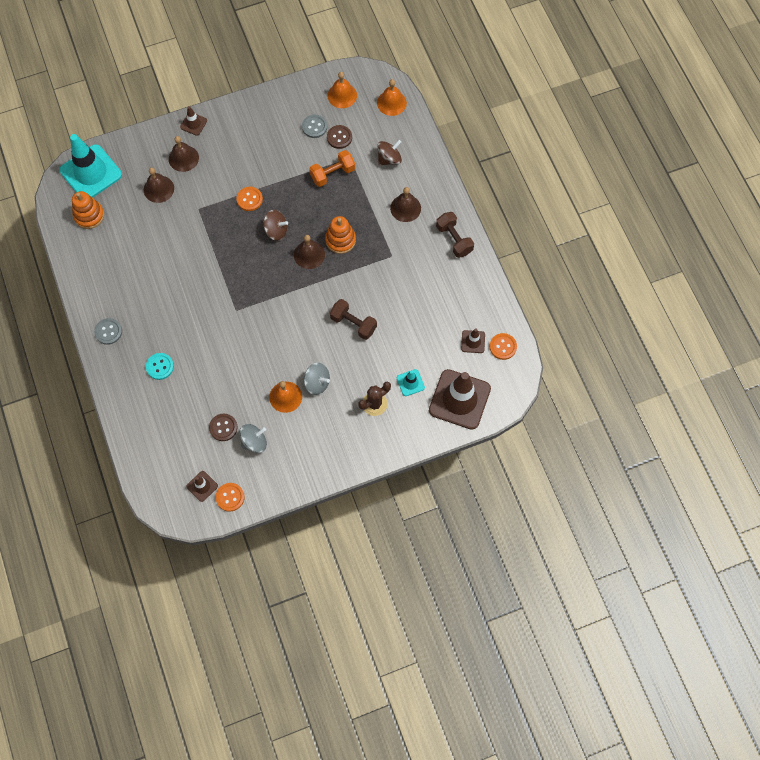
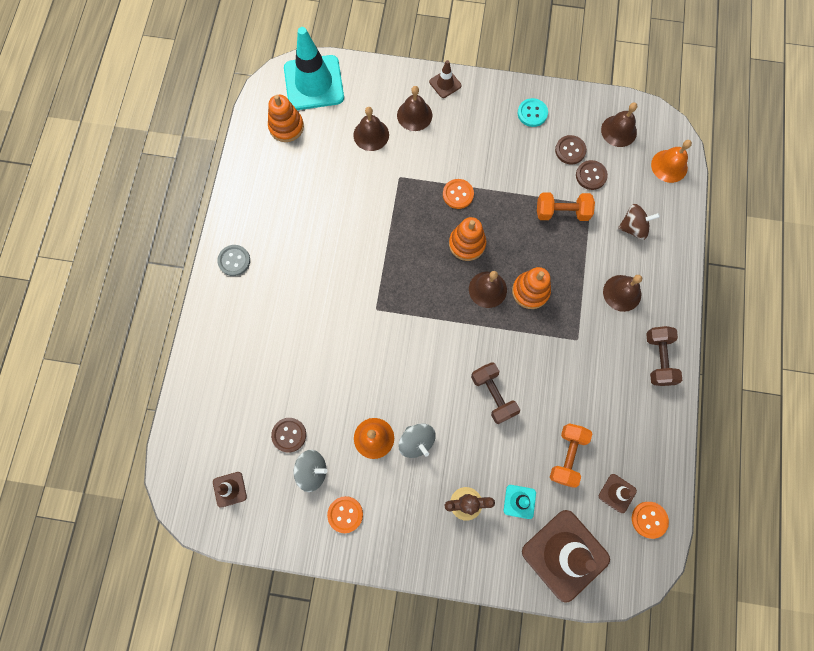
camera: 30 degrees right, 5 degrees up
turquoise button [146,353,174,380] -> turquoise button moved to [518,98,548,127]
orange button [216,483,245,512] -> orange button moved to [327,496,363,533]
brown spinning top [263,210,288,241] -> orange stacking toy [449,217,486,261]
grey button [302,115,327,138] -> brown button [555,135,587,164]
orange bell [328,72,357,108] -> brown bell [601,103,637,147]
none -> orange dumbbell [550,423,592,488]

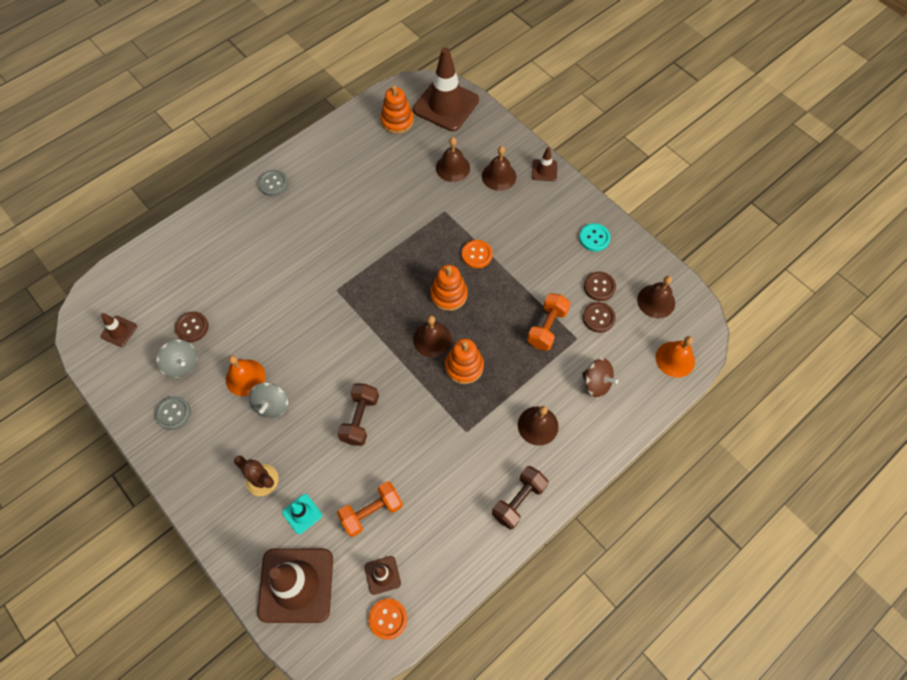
camera: 40 degrees right, 10 degrees down
turquoise traffic cone [284,27,344,110] -> brown traffic cone [413,47,479,131]
orange button [327,496,363,533] -> grey button [155,396,191,430]
orange dumbbell [537,192,595,221] -> orange dumbbell turned 75 degrees clockwise [527,293,571,351]

